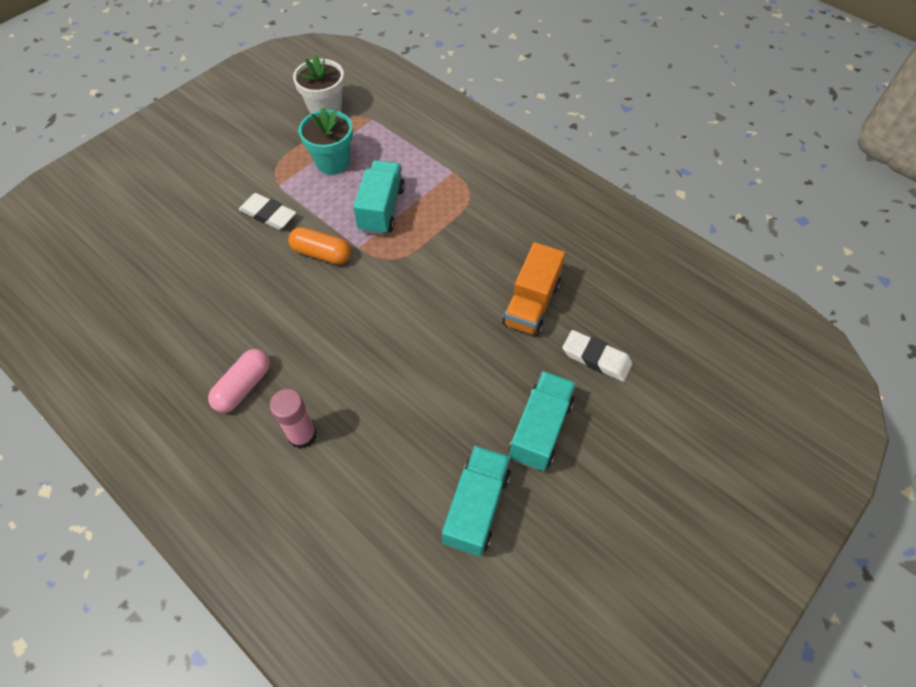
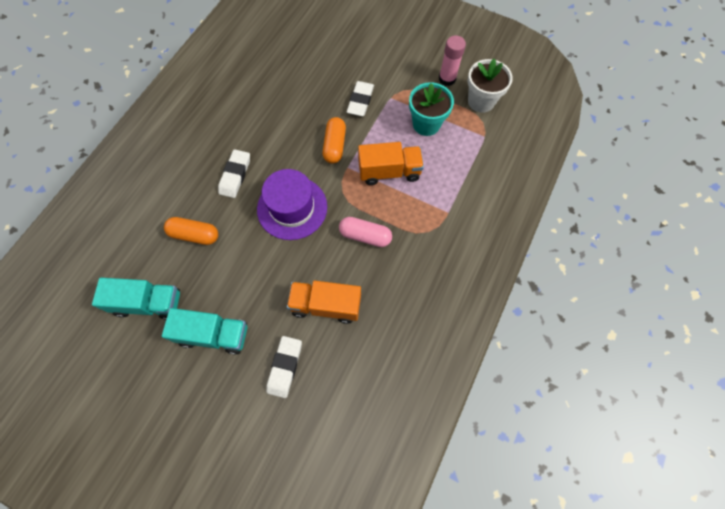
camera: 75 degrees right, 10 degrees up
pink capsule [208,349,270,413] -> pink capsule moved to [339,217,392,247]
pink glue stick [270,389,317,449] -> pink glue stick moved to [439,35,466,86]
turquoise truck [353,160,405,235] -> orange truck [358,142,424,185]
none -> orange capsule [164,217,218,245]
none -> white eraser [218,149,250,198]
none -> purple hat [257,169,327,240]

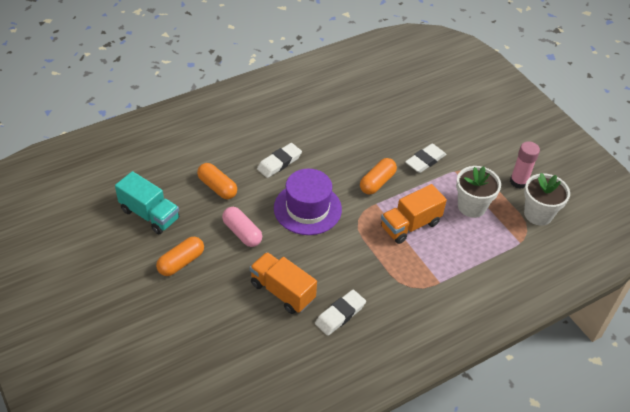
camera: 30 degrees right, 20 degrees down
turquoise truck [162,308,247,355] -> orange capsule [156,237,204,276]
white eraser [266,336,302,398] -> white eraser moved to [315,290,366,336]
pink capsule [339,217,392,247] -> pink capsule moved to [222,207,262,247]
orange truck [358,142,424,185] -> orange truck turned 120 degrees clockwise [381,184,447,244]
turquoise flower pot [409,82,454,136] -> white flower pot [456,166,501,218]

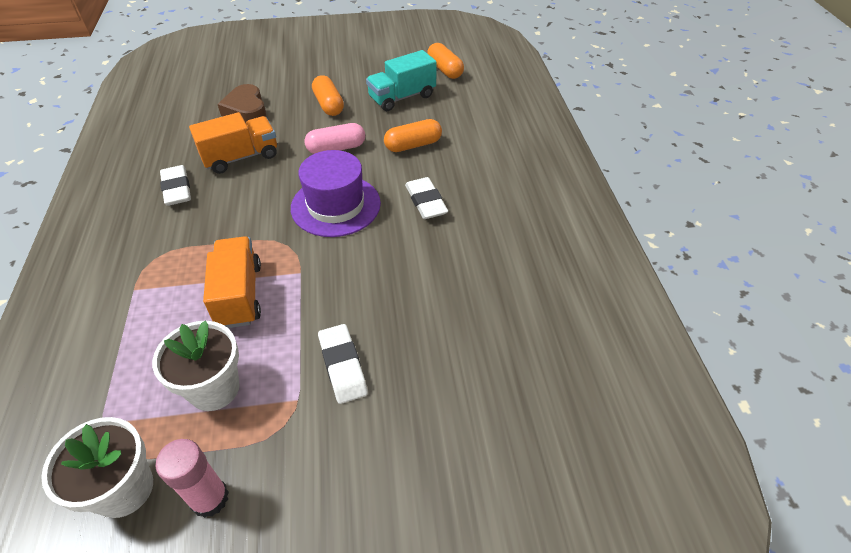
camera: 115 degrees right, 0 degrees up
orange capsule [360,158,397,195] -> orange capsule moved to [427,43,464,79]
none -> brown heart [217,84,266,123]

